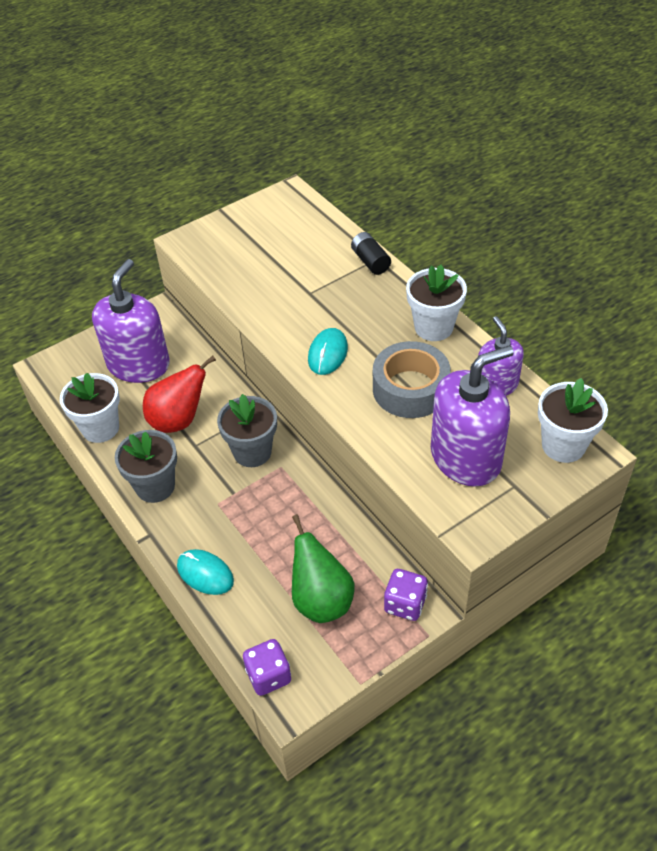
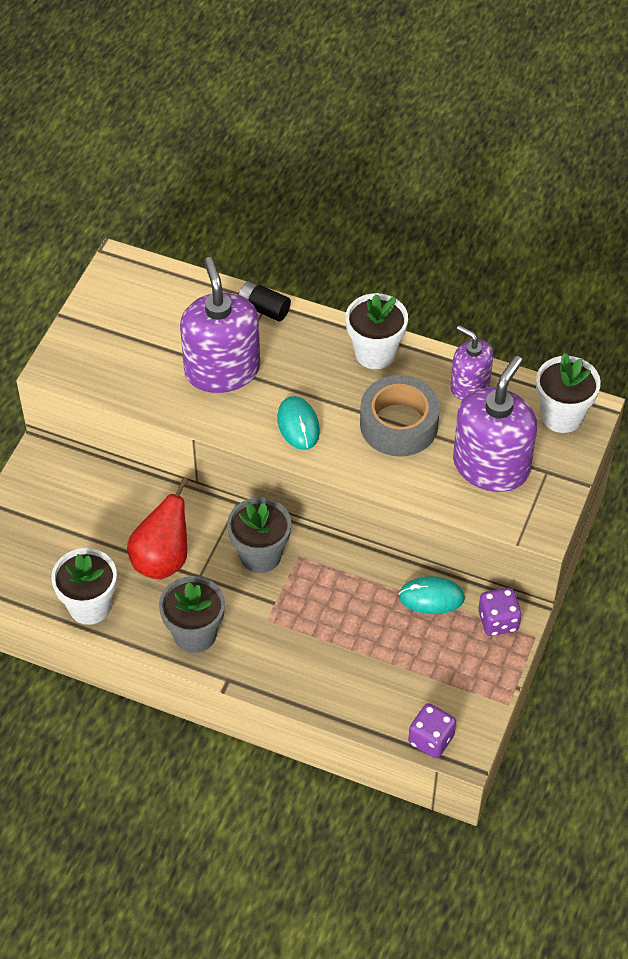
camera: 35 degrees left, 5 degrees up
purple soap dispenser [92,259,170,383] -> purple soap dispenser moved to [180,257,260,393]
turquoise mouse [177,549,234,595] -> turquoise mouse moved to [399,576,465,614]
green pear [292,514,355,623] -> none

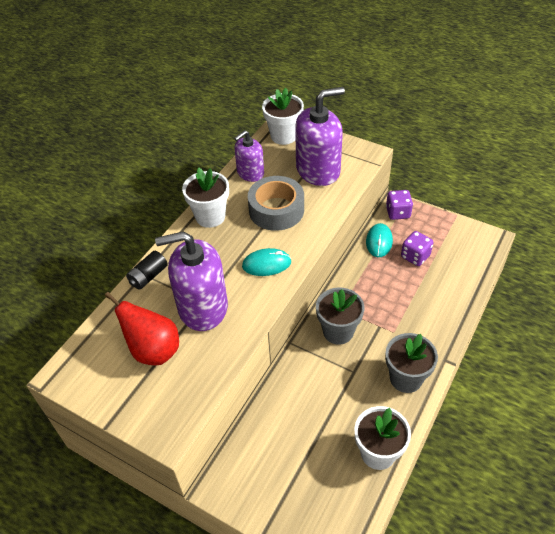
camera: 80 degrees left, 5 degrees down
red pear [127,477,188,579] -> red pear moved to [105,292,179,365]
purple dice [408,703,456,758] -> purple dice moved to [401,231,433,266]
purple soap dispenser [453,356,537,492] -> purple soap dispenser turned 120 degrees clockwise [295,87,345,186]

